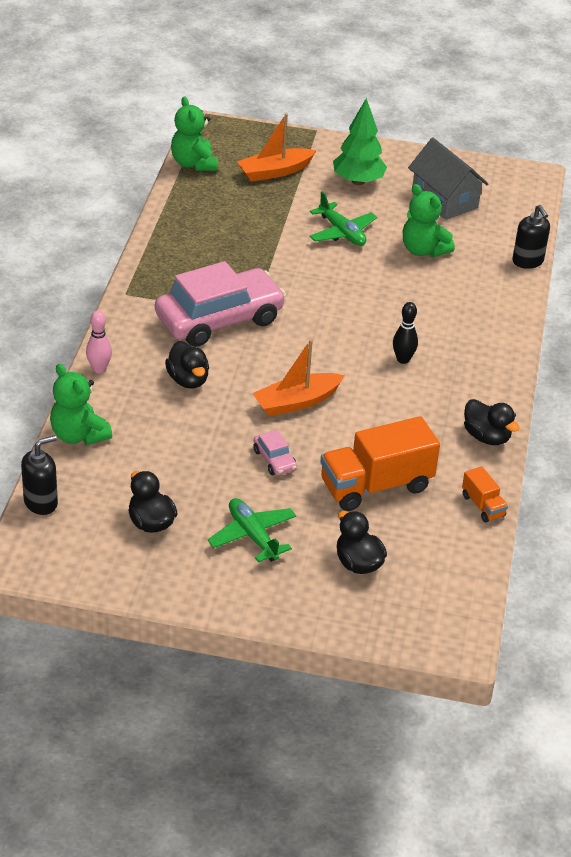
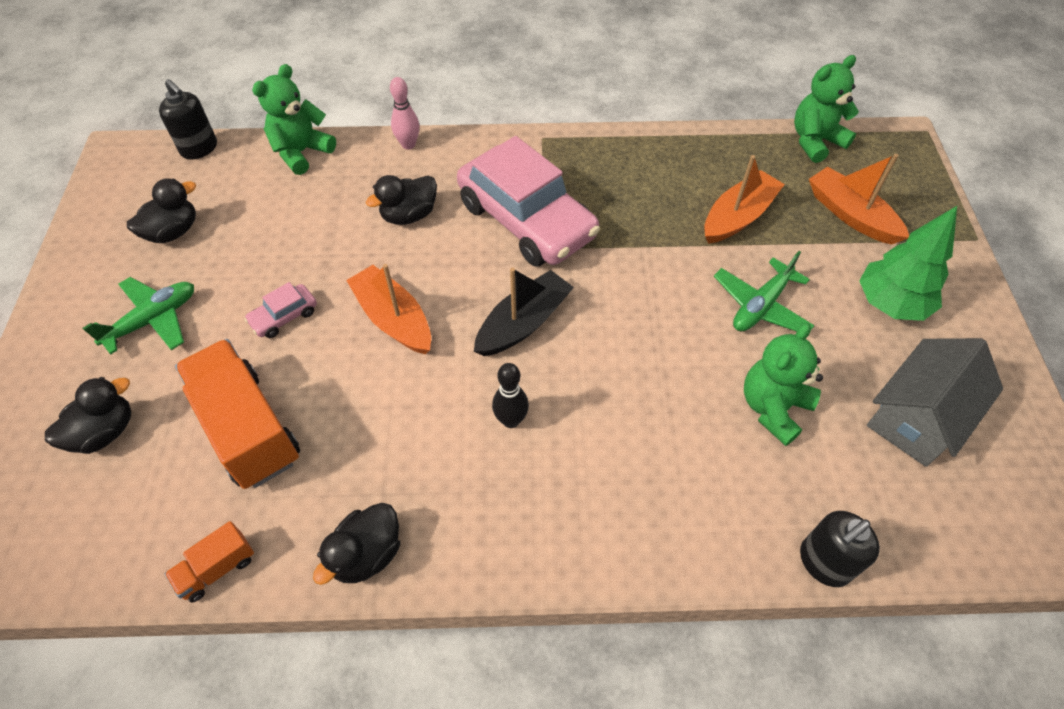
camera: 80 degrees right, 15 degrees up
none -> black boat [474,267,574,356]
none -> orange boat [704,155,785,244]

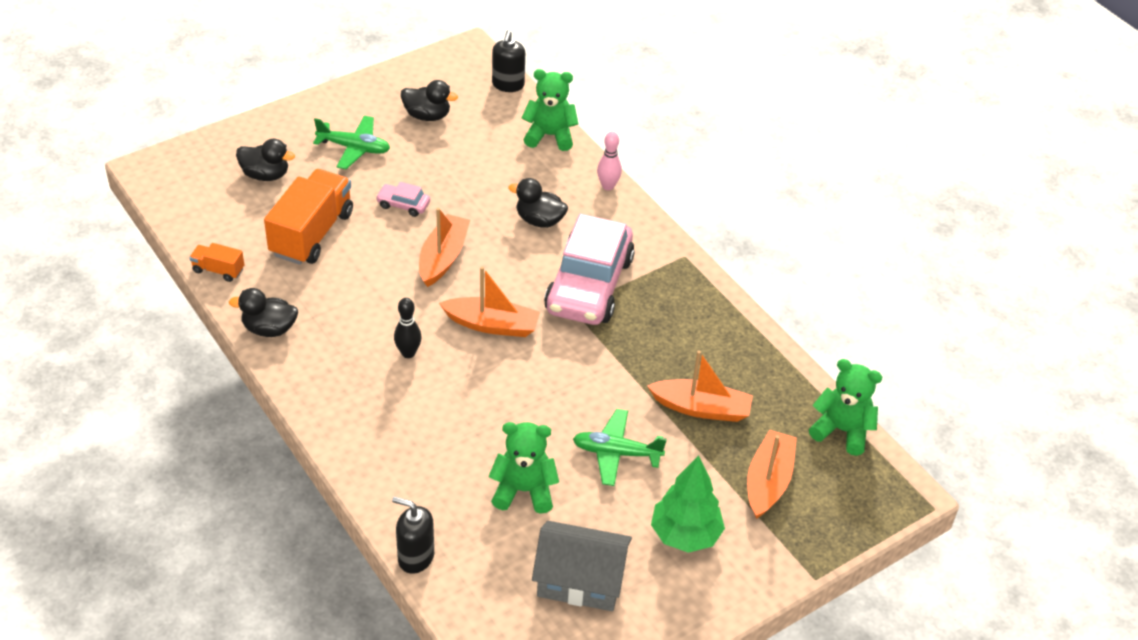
camera: 55 degrees right, 10 degrees down
black boat [474,267,574,356] -> orange boat [439,266,540,337]

